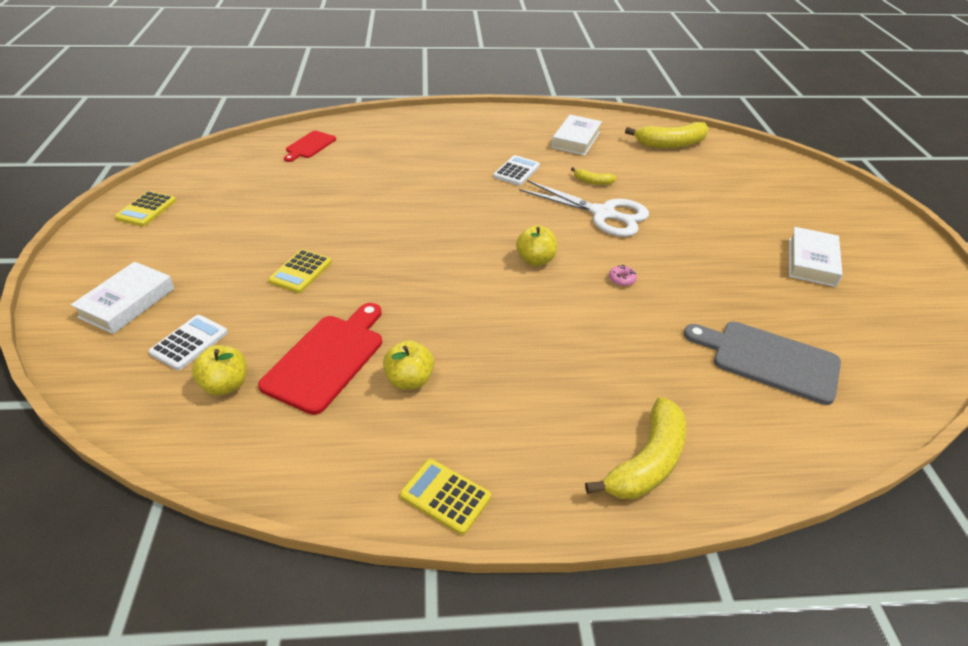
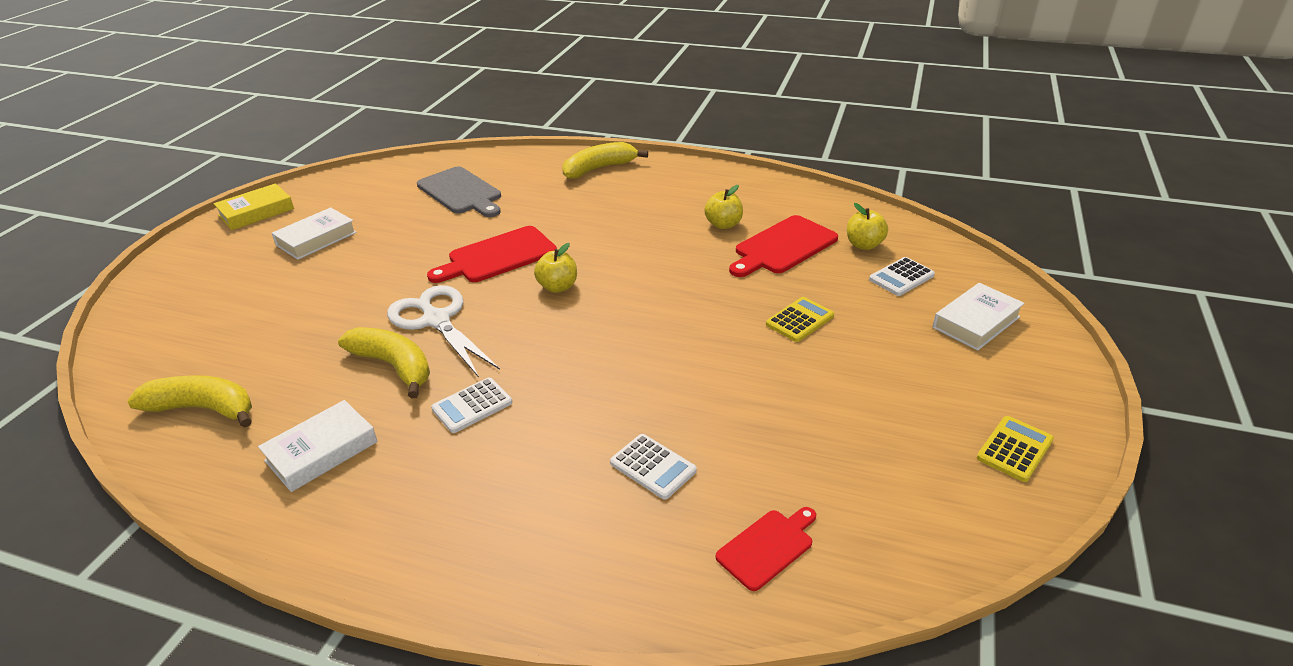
camera: 155 degrees left, 5 degrees down
yellow calculator [400,459,491,535] -> none
yellow banana [571,167,617,185] -> yellow banana [338,327,430,399], size x2.00
pink donut [609,265,637,286] -> red cutting board [427,226,557,283]
none -> yellow book [214,183,294,230]
none -> white calculator [610,434,697,500]

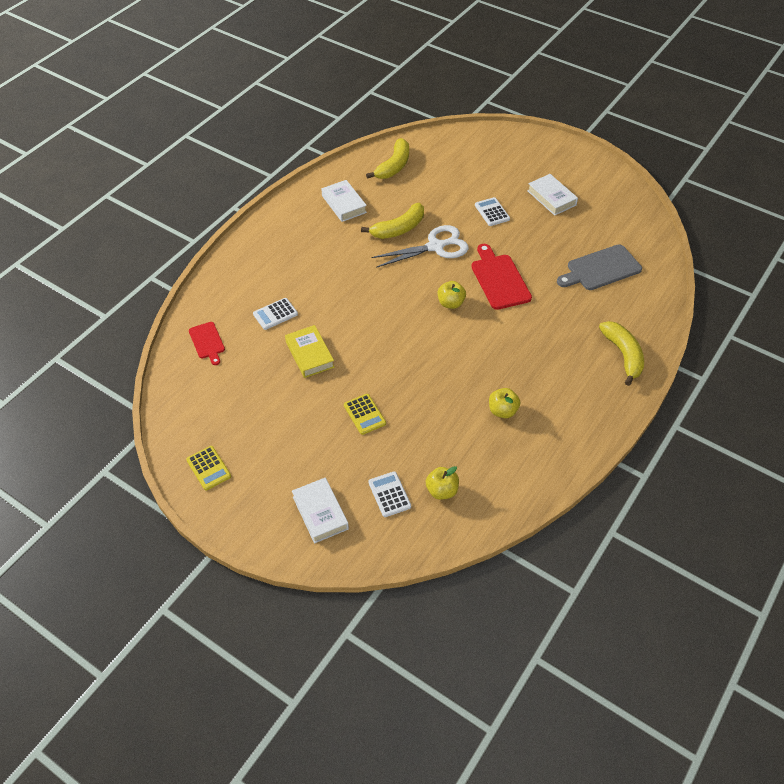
camera: 105 degrees right, 15 degrees up
yellow book [214,183,294,230] -> yellow book moved to [285,325,335,378]
white calculator [431,378,512,433] -> white calculator moved to [475,197,510,226]
red cutting board [729,215,838,277] -> none

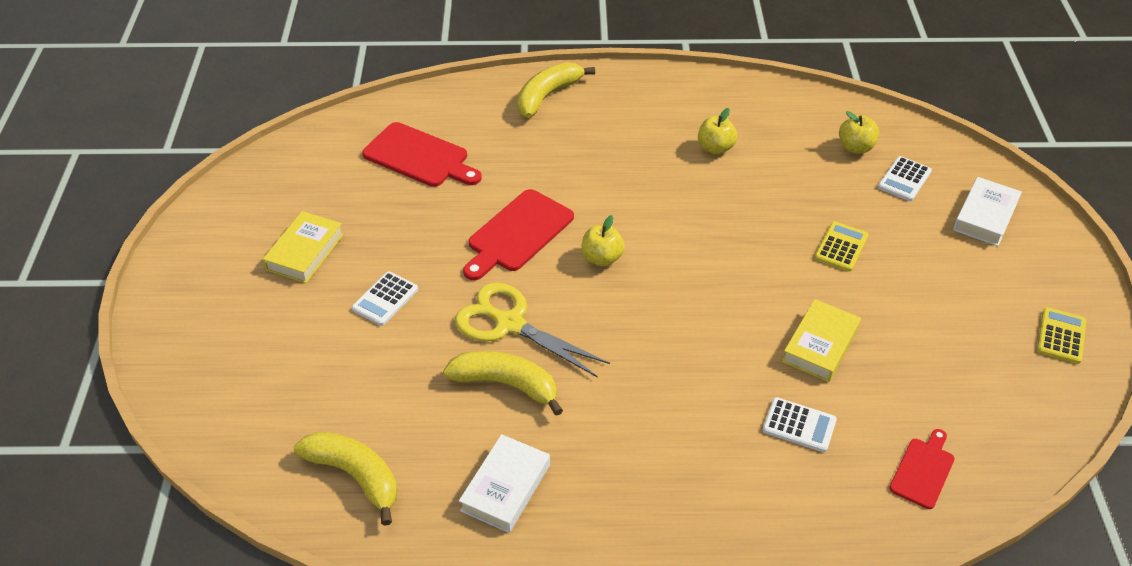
camera: 125 degrees left, 5 degrees down
yellow banana [366,138,409,179] -> yellow banana turned 45 degrees clockwise [294,432,397,526]
white scissors [372,225,469,268] -> yellow scissors [455,282,610,378]
white book [527,174,578,216] -> yellow book [263,211,344,283]
grey cutting board [557,244,642,290] -> red cutting board [362,122,482,187]

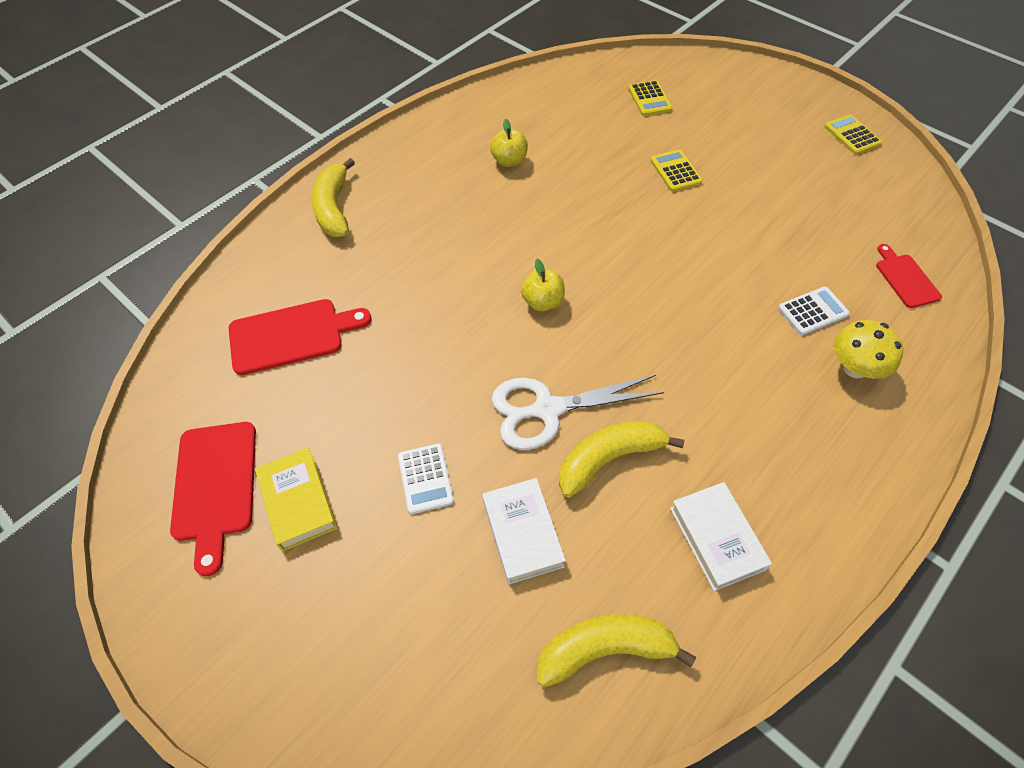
camera: 45 degrees left, 10 degrees up
yellow scissors [455,282,610,378] -> white scissors [492,375,664,450]
red cutting board [463,189,574,280] -> red cutting board moved to [170,422,256,576]
yellow book [782,299,861,382] -> none
yellow apple [839,111,879,154] -> none
white calculator [878,156,932,201] -> yellow calculator [628,80,673,116]
white book [953,177,1022,246] -> white book moved to [482,478,566,584]
none -> yellow mushroom [833,320,903,379]

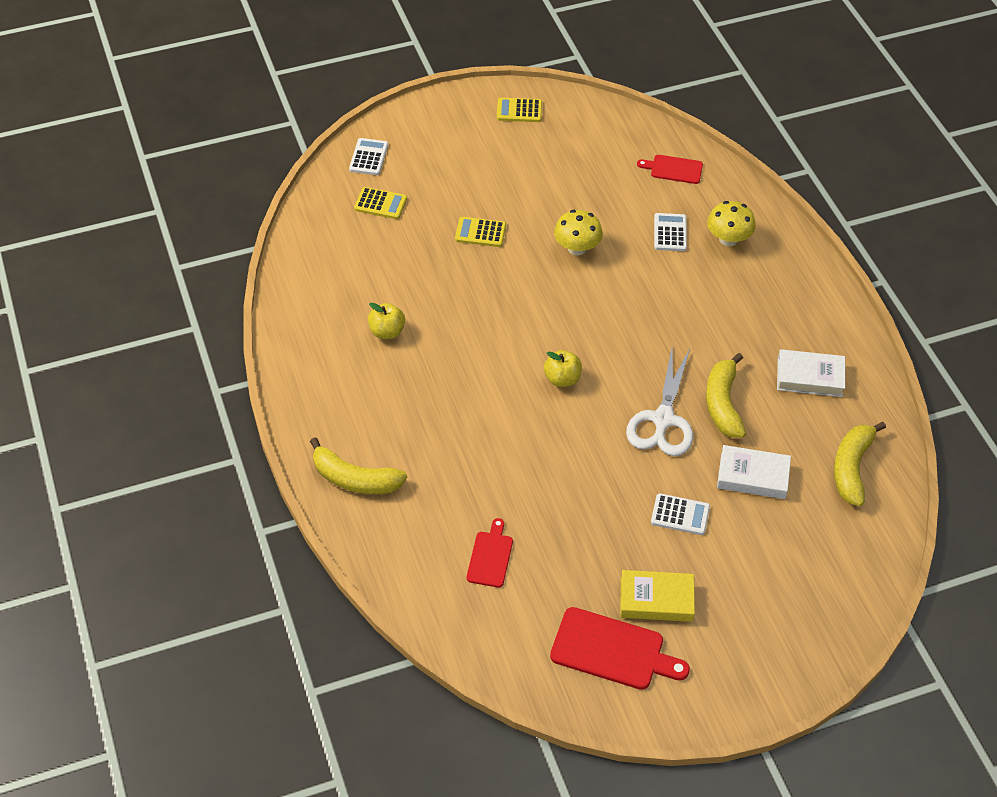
camera: 65 degrees left, 5 degrees down
red cutting board [229,299,372,375] -> red cutting board [467,518,513,588], size x0.60
none -> white calculator [349,138,388,175]
none -> yellow mushroom [554,210,603,256]

